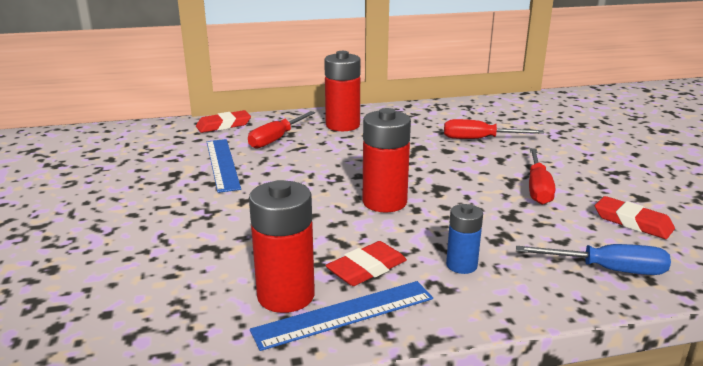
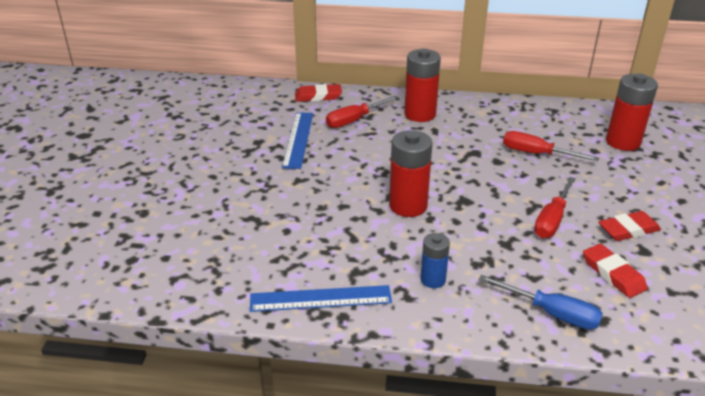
camera: 20 degrees right, 10 degrees up
red battery [249,180,315,313] -> red battery moved to [606,73,658,151]
red eraser [326,241,407,286] -> red eraser moved to [598,211,661,241]

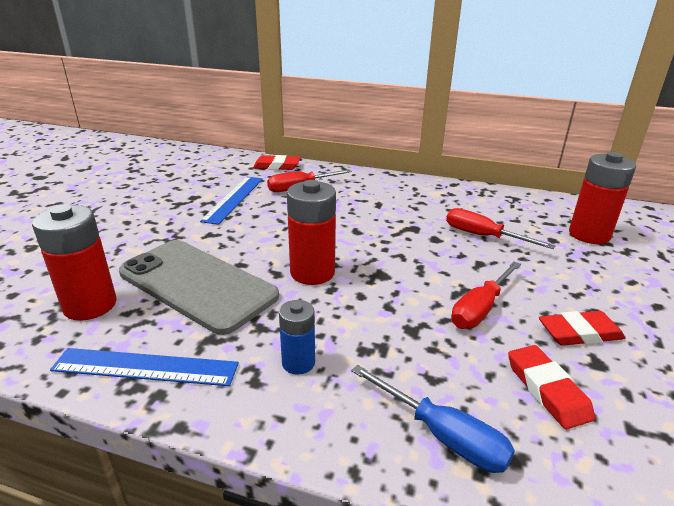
camera: 10 degrees right, 5 degrees down
red battery [404,48,441,122] -> red battery moved to [32,205,117,321]
none -> grey phone [119,240,279,335]

